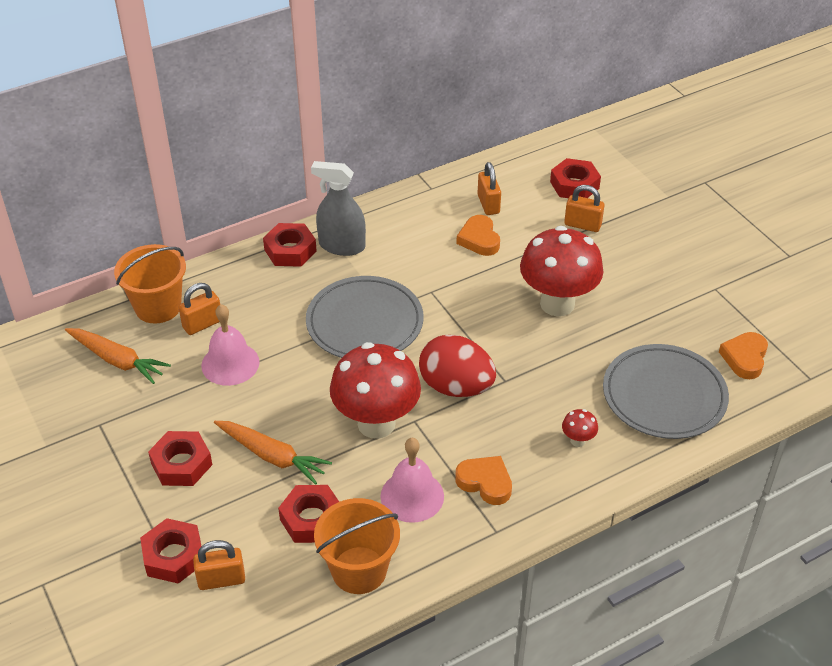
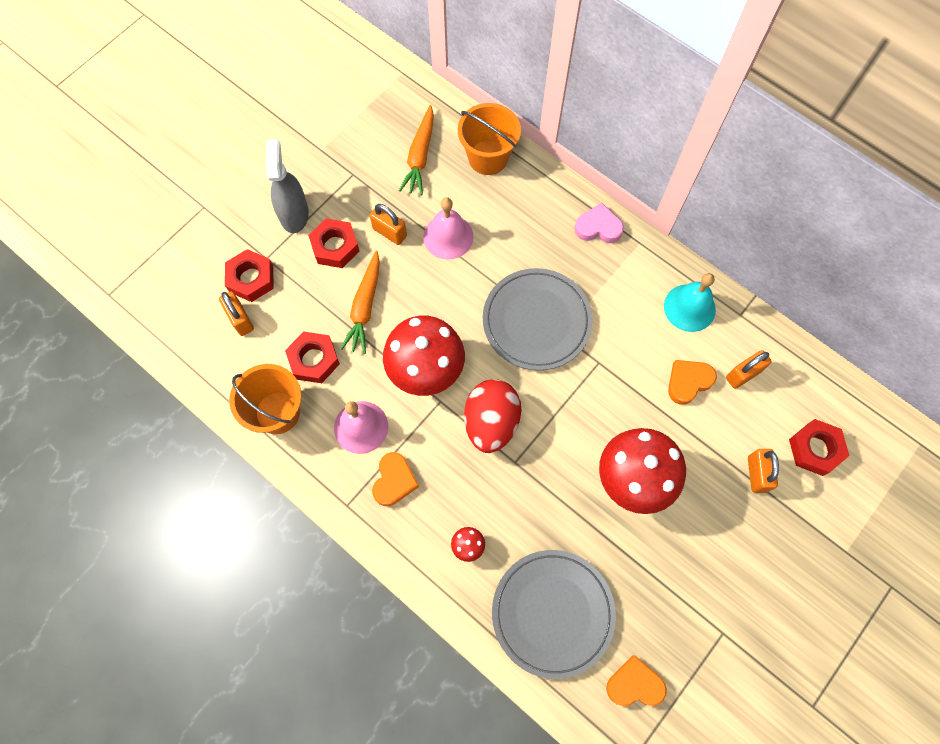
camera: 70 degrees right, 25 degrees up
orange padlock [178,283,220,335] -> orange padlock moved to [370,204,407,245]
red nut [263,223,317,267] -> pink heart [574,203,624,243]
grey spray bottle [311,161,366,256] -> grey spray bottle moved to [266,139,309,233]
none -> turquoise bell [664,273,716,332]

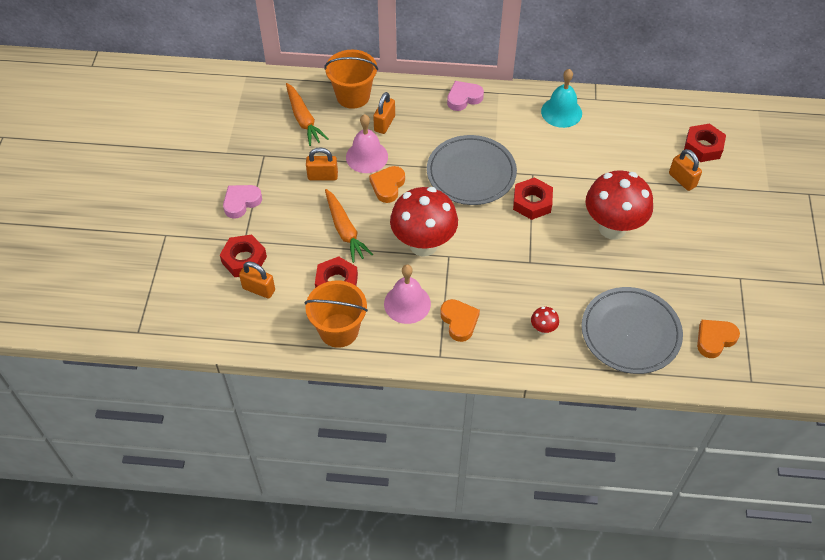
camera: 35 degrees left, 15 degrees down
grey spray bottle [266,139,309,233] -> pink heart [223,185,262,219]
red nut [308,218,359,268] -> red nut moved to [513,177,553,220]
red egg [464,379,521,453] -> none
orange heart [668,360,717,405] -> orange heart moved to [369,166,405,203]
orange padlock [726,350,772,389] -> orange padlock moved to [373,92,395,134]

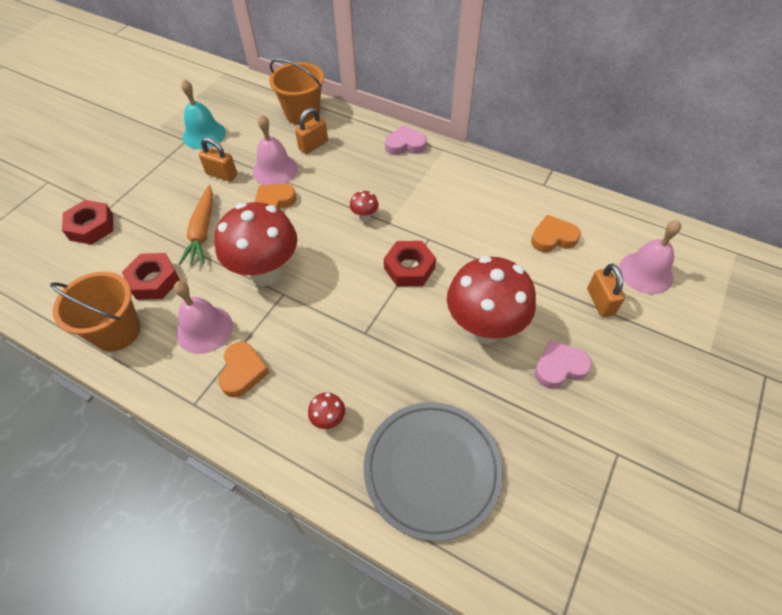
camera: 25 degrees right, 0 degrees up
pink heart [223,185,262,219] -> pink heart moved to [535,340,592,388]
orange padlock [239,261,275,299] -> none
orange carrot [286,83,328,146] -> none
grey plate [427,135,517,205] -> red mushroom [350,190,379,222]
turquoise bell [541,69,582,128] -> turquoise bell moved to [181,79,226,149]
red nut [684,123,726,162] -> pink bell [619,220,681,294]
orange heart [697,320,740,358] -> orange heart moved to [531,215,581,252]

